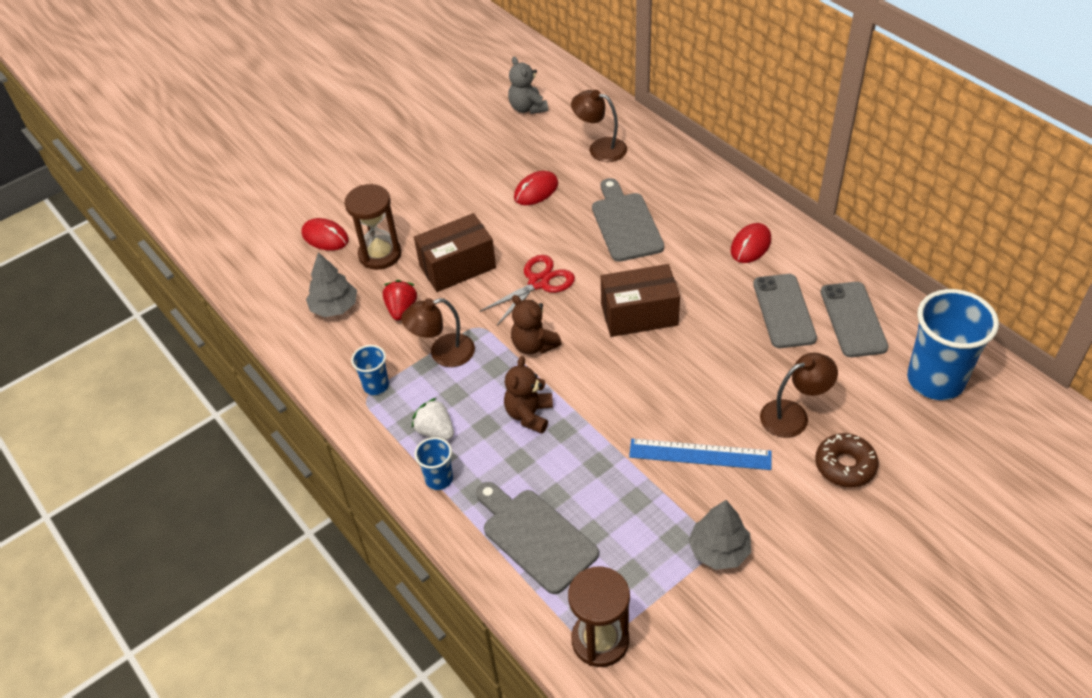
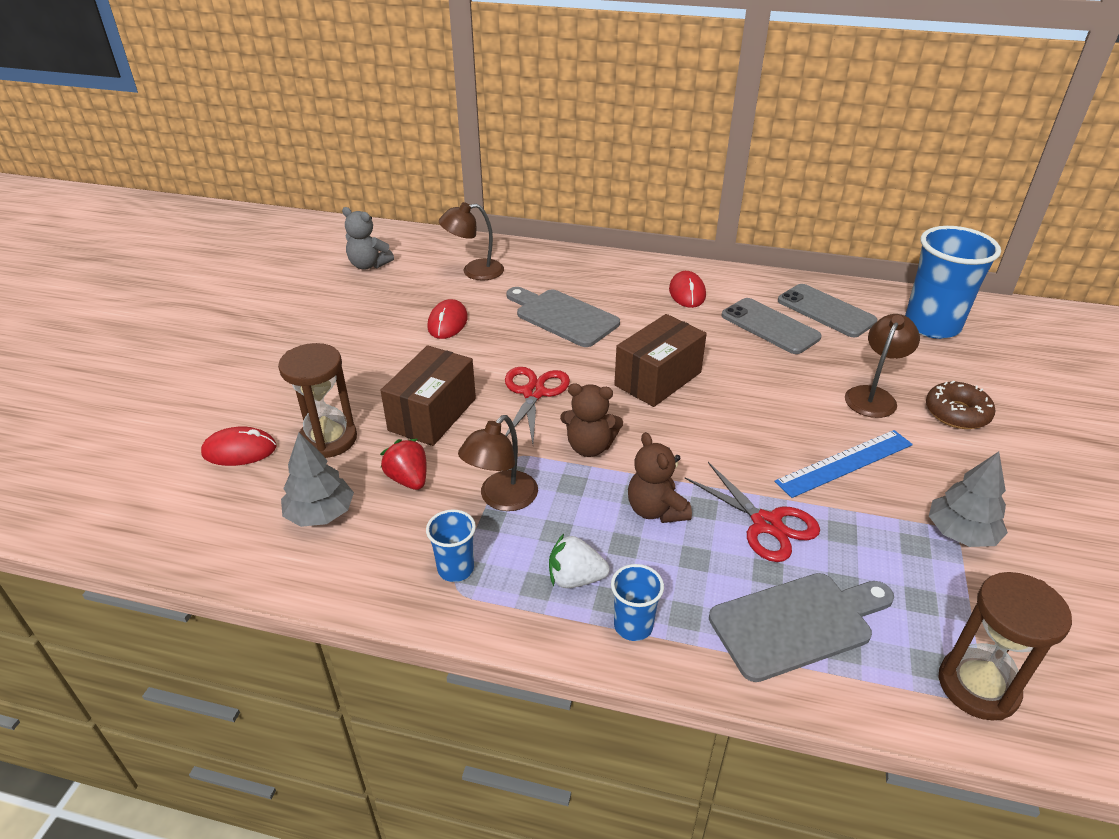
camera: 40 degrees left, 10 degrees down
grey cutting board [476,482,599,594] -> grey cutting board turned 150 degrees clockwise [709,573,894,682]
none -> red scissors [685,462,820,562]

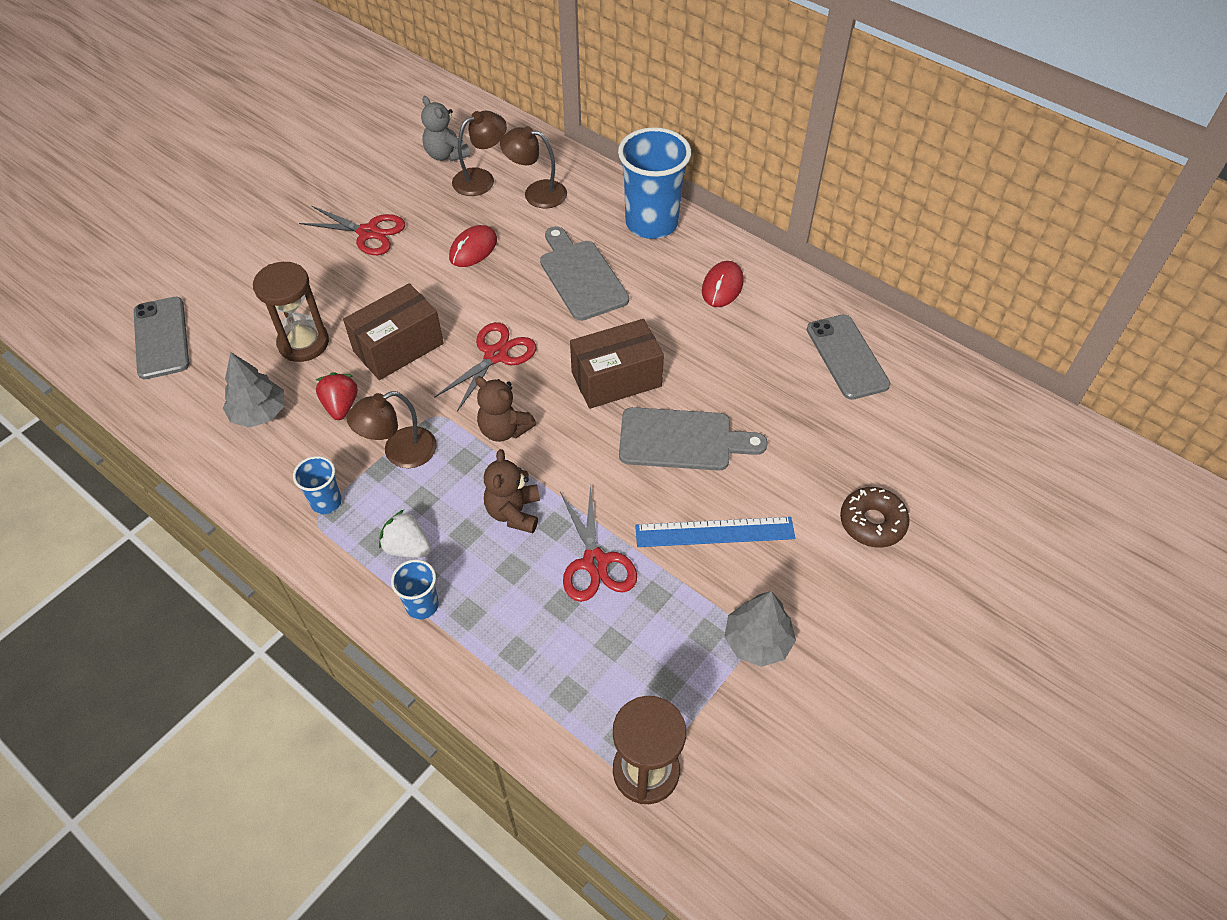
camera: 25 degrees right, 15 degrees up
red mouse [201,427,276,466] -> none
grey cutting board [709,573,894,682] -> grey cutting board moved to [619,407,768,471]
grey phone [722,298,822,354] -> grey phone moved to [134,297,189,379]
brown lamp [845,314,920,418] -> brown lamp moved to [452,111,507,196]
blue cup [905,226,1001,339] -> blue cup moved to [618,127,691,239]
none -> red scissors [299,206,405,255]

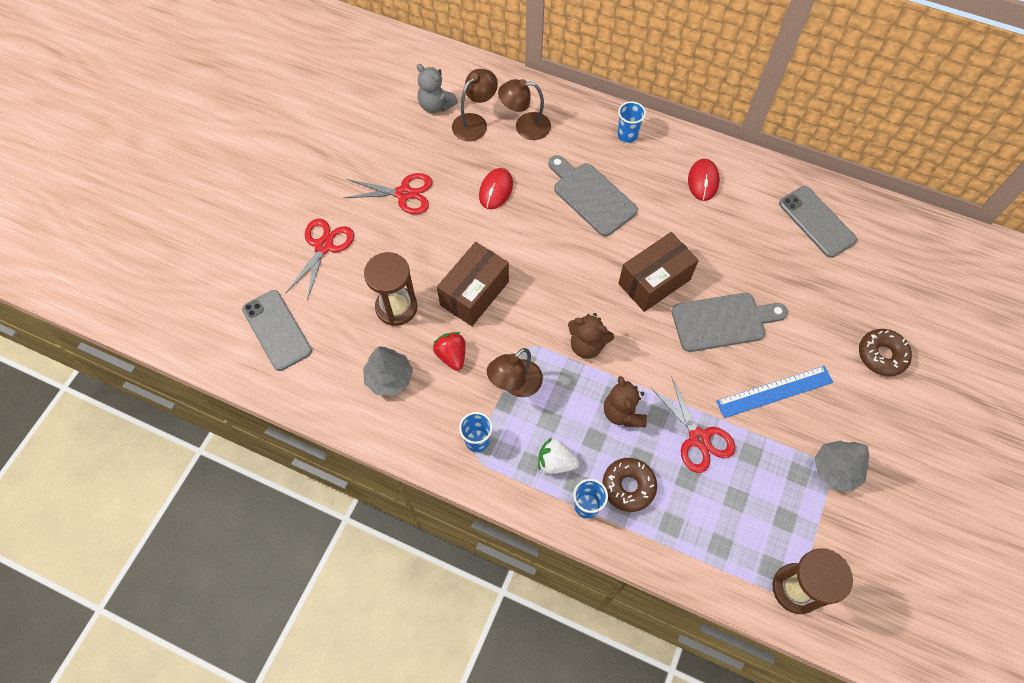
camera: 15 degrees left, 10 degrees up
red scissors [434,322,536,412] -> red scissors moved to [286,218,354,300]
blue cup [618,127,691,239] -> blue cup [617,101,646,143], size x0.48
none -> brown donut [602,458,657,512]

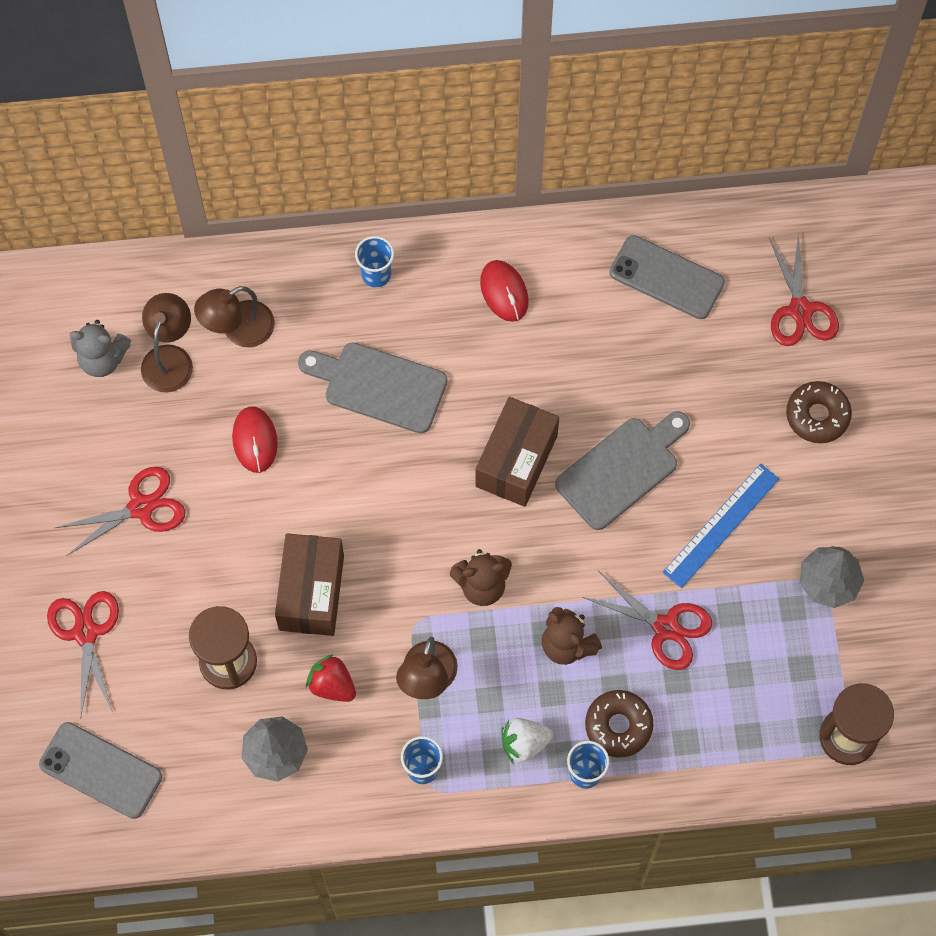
camera: 30 degrees left, 5 degrees up
none -> red scissors [769,232,839,346]

